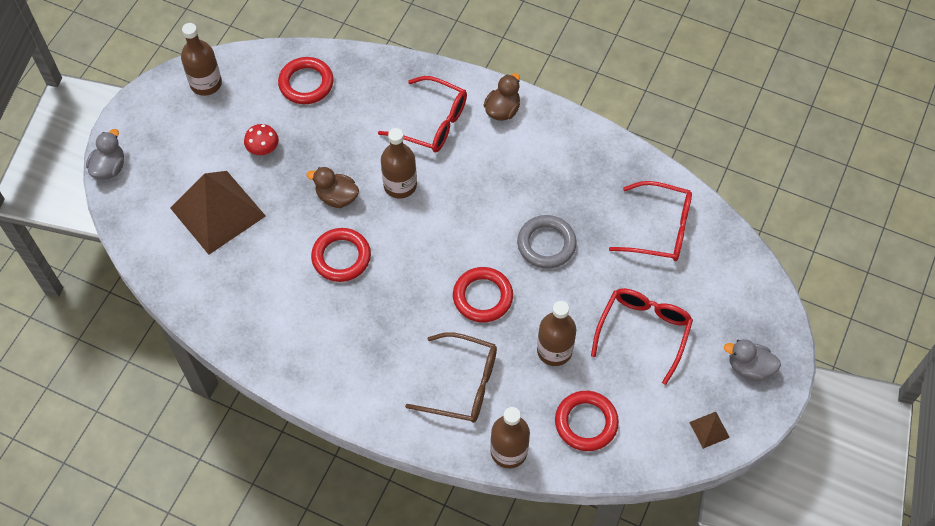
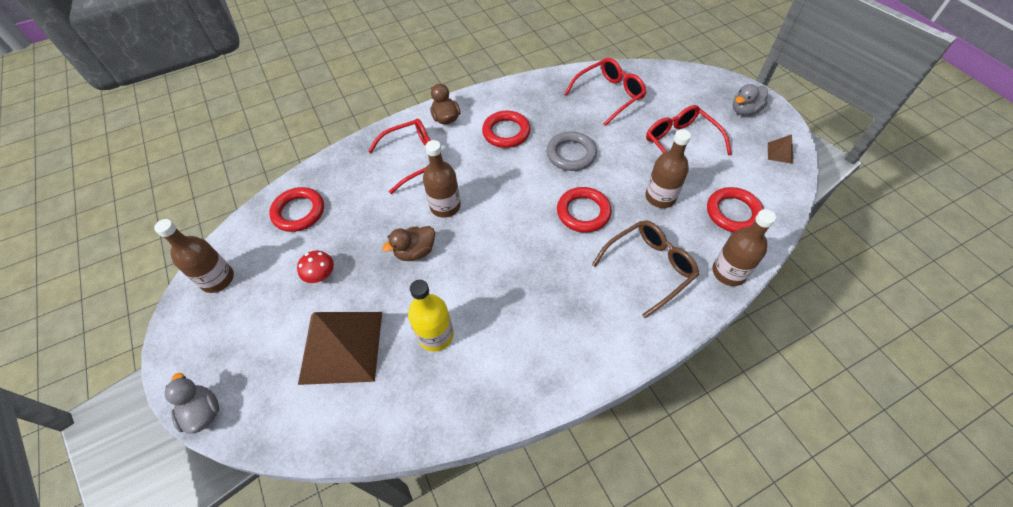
camera: 50 degrees left, 5 degrees down
red ring [311,228,371,282] -> red ring moved to [482,111,531,148]
none -> yellow bottle [408,280,454,352]

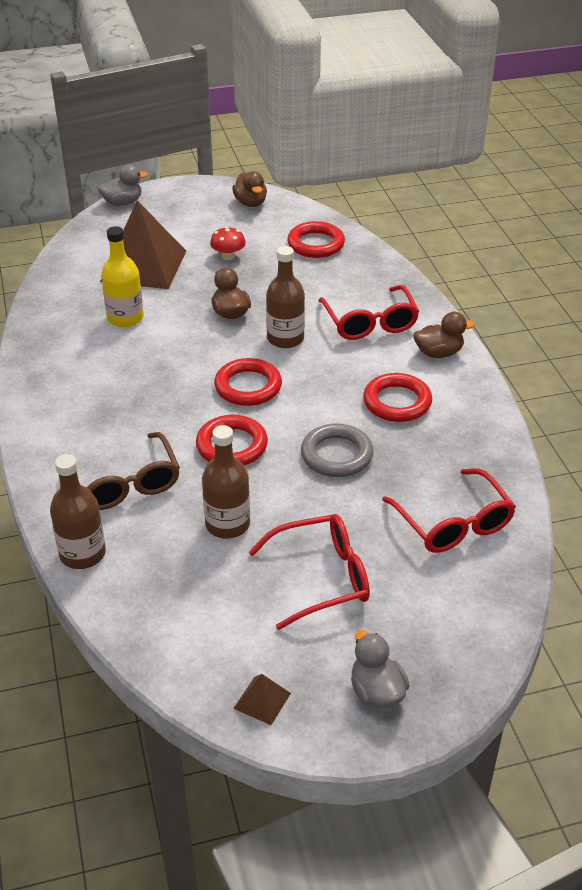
camera: 100 degrees right, 15 degrees down
brown bottle [154,219,234,293] -> brown duck [232,171,267,207]
red ring [707,187,764,232] -> red ring moved to [214,358,282,406]

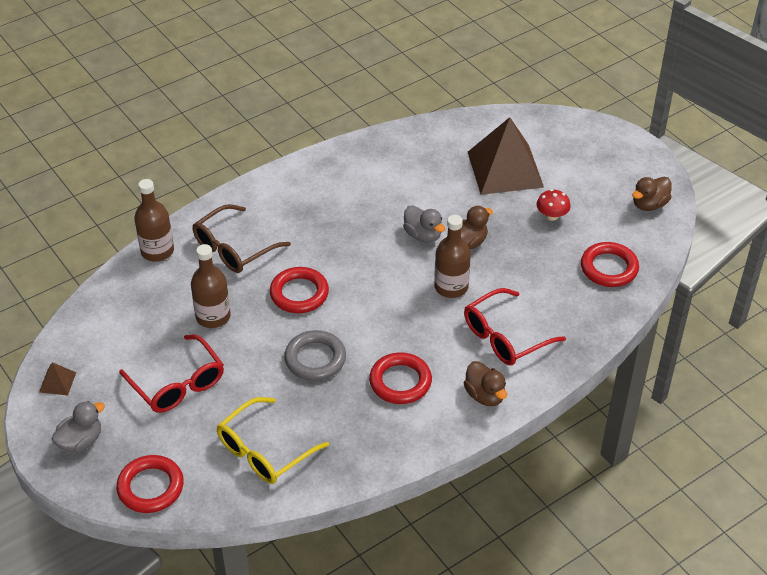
camera: 70 degrees right, 5 degrees up
grey duck [97,165,148,206] -> grey duck moved to [403,205,445,243]
yellow bottle [101,226,144,327] -> none
red ring [214,358,282,406] -> red ring moved to [116,455,184,513]
red glasses [382,468,516,553] -> yellow glasses [217,397,329,484]

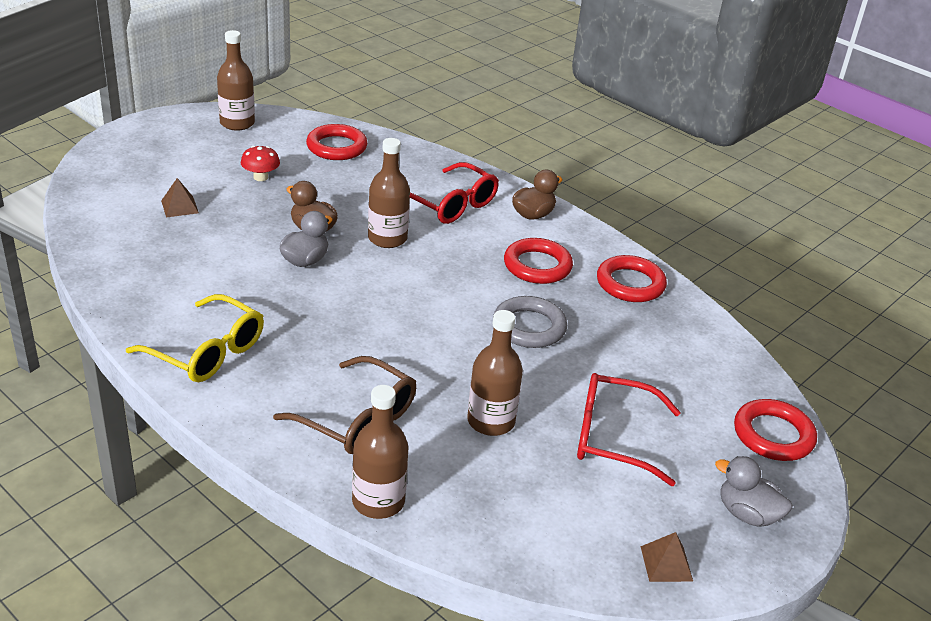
camera: 105 degrees left, 10 degrees down
red glasses [119,335,224,413] -> red glasses turned 120 degrees counterclockwise [577,373,681,486]
yellow glasses [217,397,329,484] -> yellow glasses moved to [126,294,264,382]
red ring [270,267,329,313] -> red ring moved to [597,255,667,302]
brown pyramid [468,117,544,195] -> brown pyramid [161,178,199,218], size x0.40
brown duck [632,177,672,211] -> brown bottle [217,30,255,131]

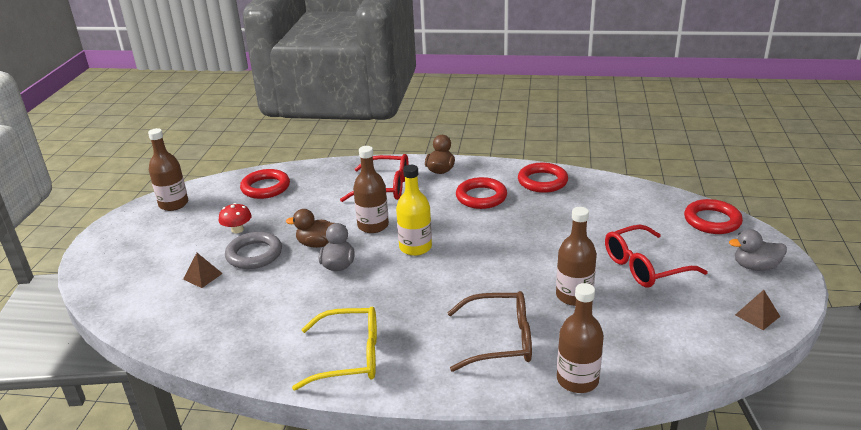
camera: 30 degrees left, 5 degrees down
grey ring [494,296,567,348] -> grey ring moved to [225,232,282,269]
none -> yellow bottle [396,165,432,256]

